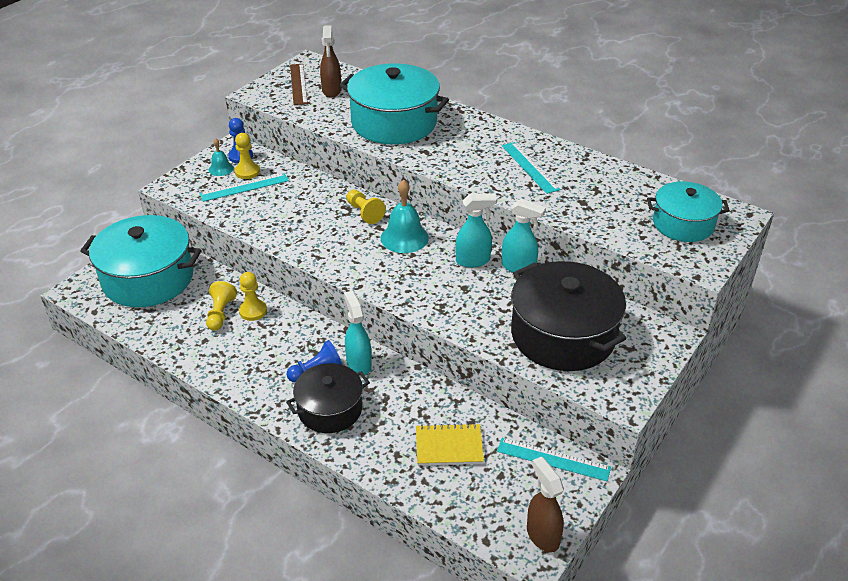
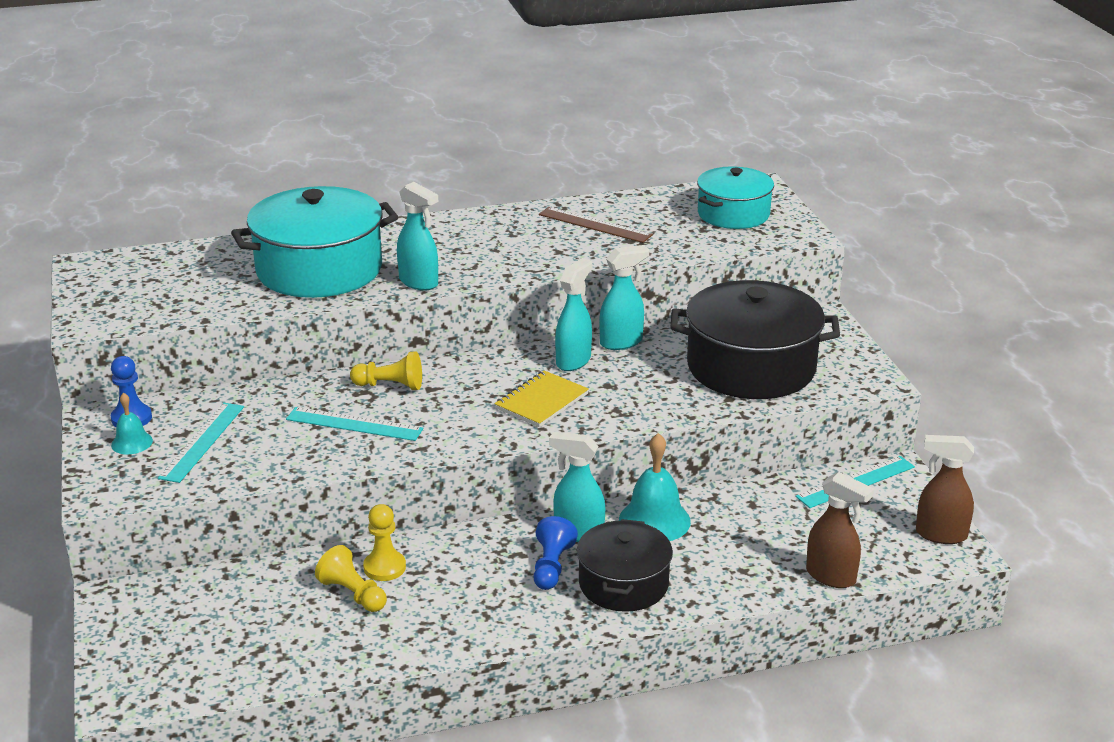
camera: 50 degrees left, 10 degrees down
turquoise pot [81,215,201,307] -> none
yellow pawn [235,133,260,179] -> none
brown ruler [290,64,308,105] -> brown ruler moved to [539,207,653,243]
brown spray bottle [320,25,341,98] -> brown spray bottle moved to [806,472,874,588]
turquoise bell [381,180,429,253] -> turquoise bell moved to [619,433,691,541]
yellow notebook [416,423,484,466] -> yellow notebook moved to [494,370,589,427]
turquoise ruler [502,142,561,194] -> turquoise ruler moved to [286,407,423,441]
none -> turquoise spray bottle [397,182,438,290]

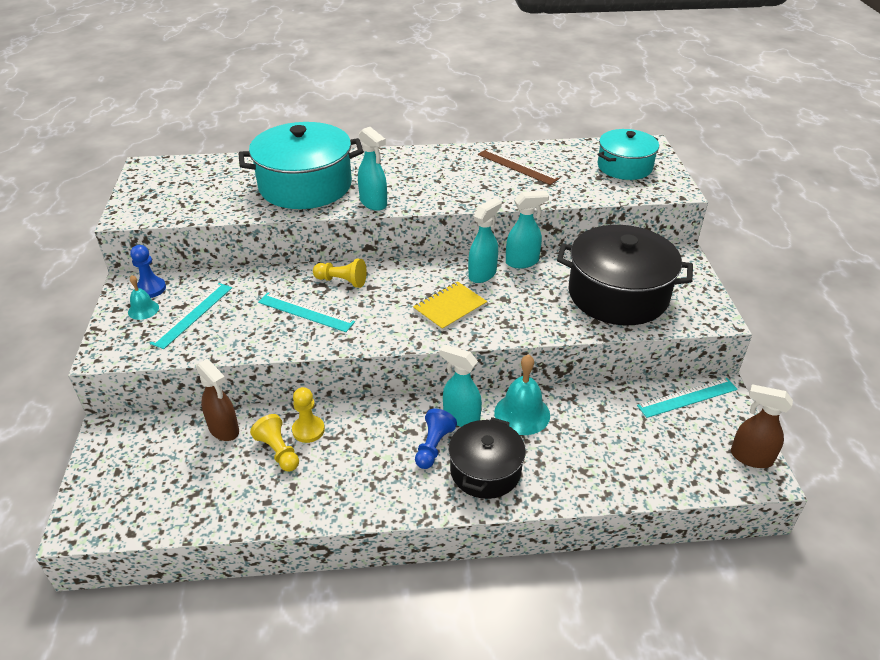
camera: 10 degrees right, 10 degrees up
brown spray bottle [806,472,874,588] -> brown spray bottle moved to [196,358,239,441]

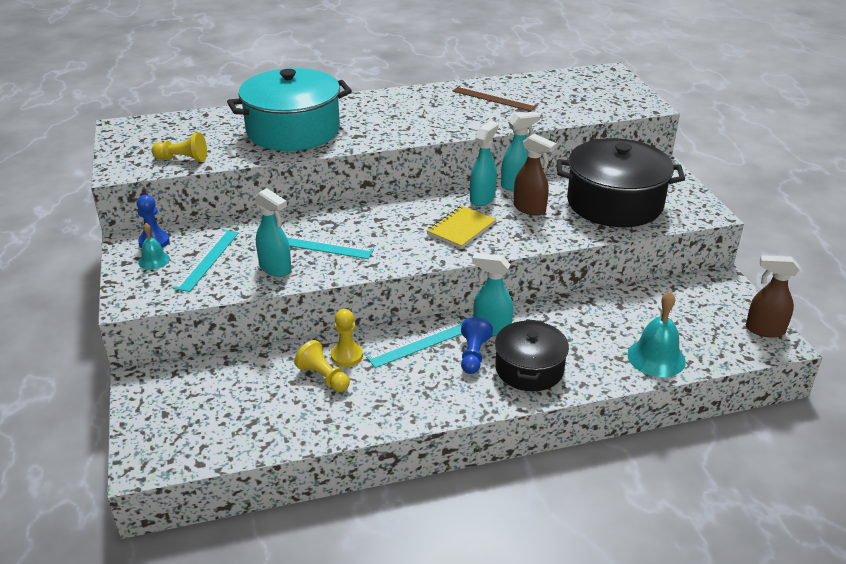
camera: 10 degrees left, 5 degrees down
brown spray bottle [196,358,239,441] -> brown spray bottle moved to [514,134,557,216]
yellow pawn [313,259,367,288] -> yellow pawn moved to [151,132,207,162]
turquoise spray bottle [358,127,387,211] -> turquoise spray bottle moved to [255,188,291,277]
turquoise bell [494,354,550,435] -> turquoise bell moved to [627,291,686,377]
turquoise pot [597,129,659,180] -> none
turquoise ruler [637,378,737,418] -> turquoise ruler moved to [366,321,462,368]

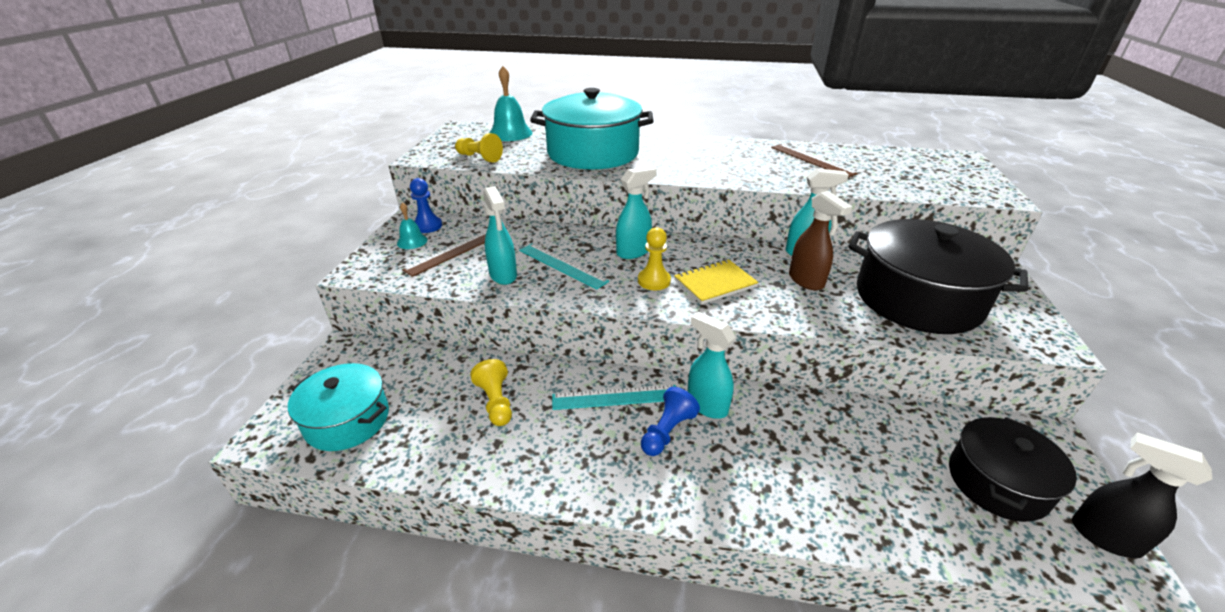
camera: 25 degrees right, 0 degrees up
turquoise ruler [173,230,239,292] -> brown ruler [402,231,487,277]
yellow pawn [331,309,363,367] -> yellow pawn moved to [638,227,671,290]
turquoise spray bottle [470,121,499,206] -> turquoise spray bottle moved to [616,166,657,259]
black pot [495,319,569,391] -> black pot moved to [949,417,1077,522]
turquoise bell [627,291,686,377] -> turquoise bell moved to [490,66,532,141]
brown spray bottle [746,255,800,337] -> black spray bottle [1072,433,1212,558]
none -> turquoise pot [288,363,389,451]

